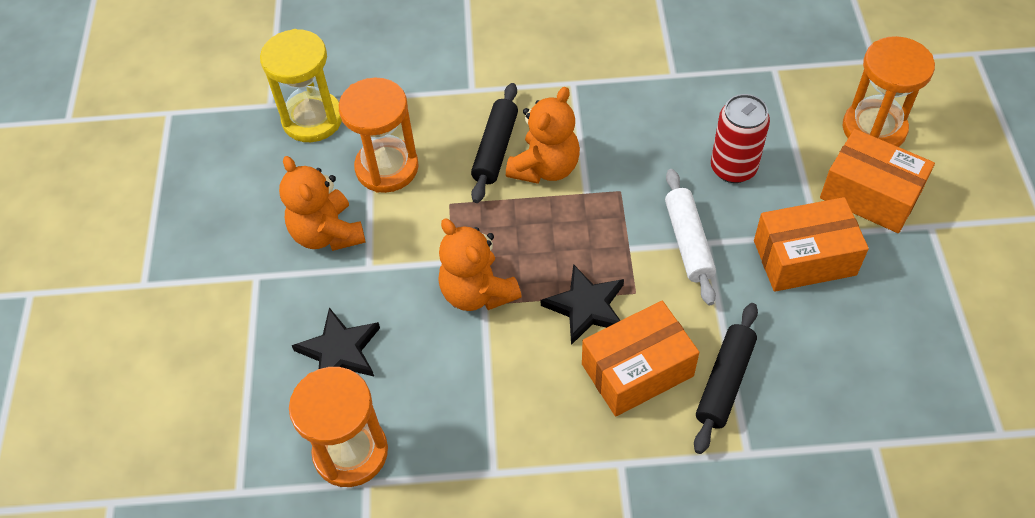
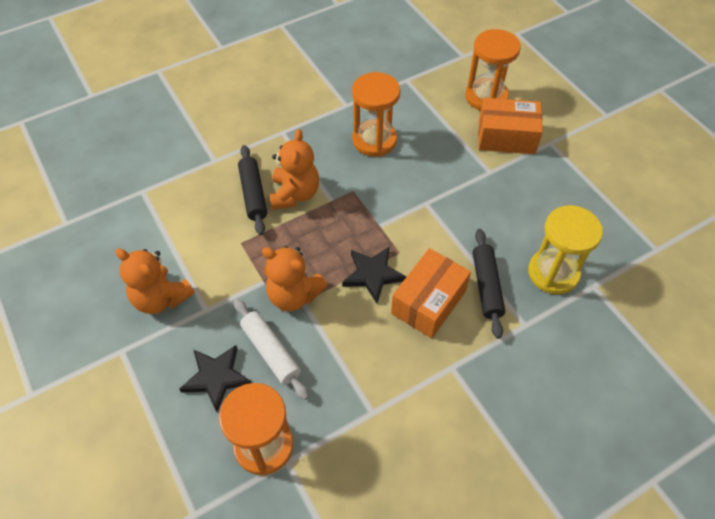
camera: 30 degrees left, 0 degrees up
yellow hourglass [260,29,342,142] -> yellow hourglass moved to [528,205,603,295]
orange hourglass [339,78,419,193] -> orange hourglass moved to [352,72,401,157]
white rolling pin [665,169,716,305] -> white rolling pin moved to [234,299,309,400]
red can [711,94,770,183] -> none
orange box [754,197,869,292] -> none

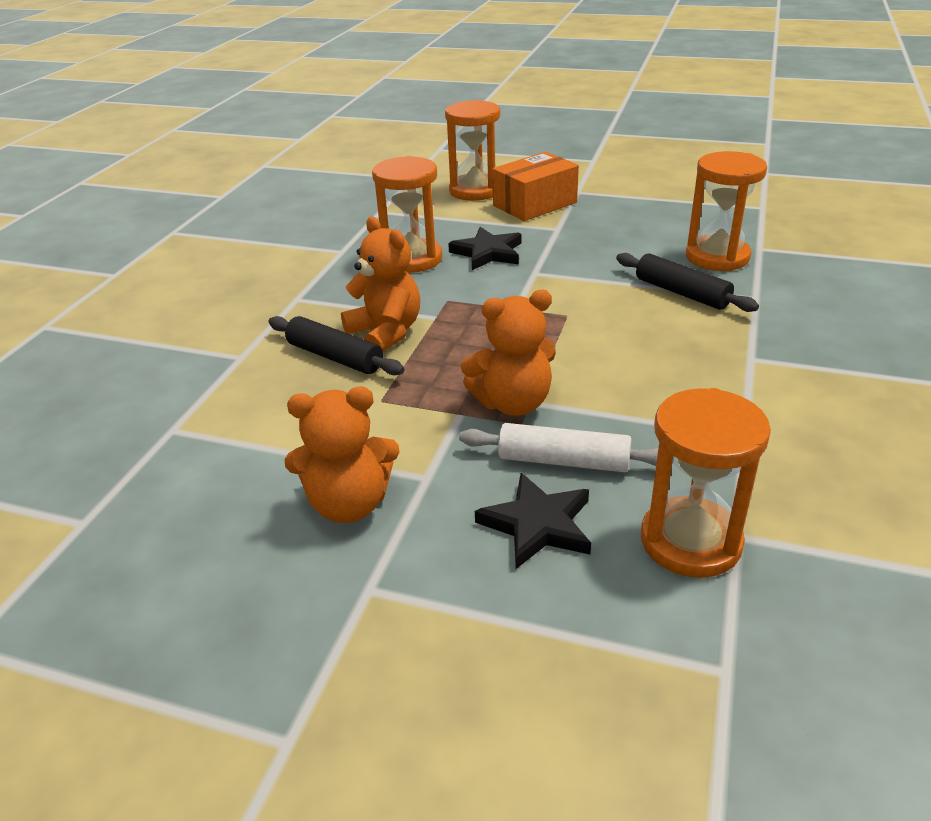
camera: 40 degrees left, 20 degrees down
black star [342,246,406,303] -> black star moved to [448,227,522,270]
orange box [391,248,471,338] -> none
yellow hourglass [528,205,603,295] -> orange hourglass [686,151,767,271]

